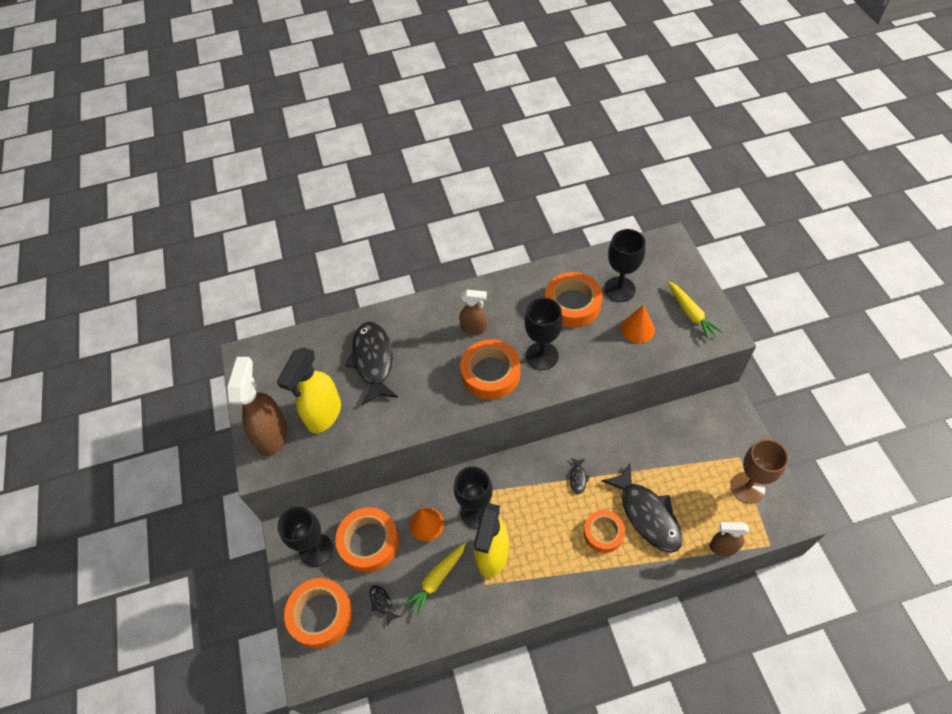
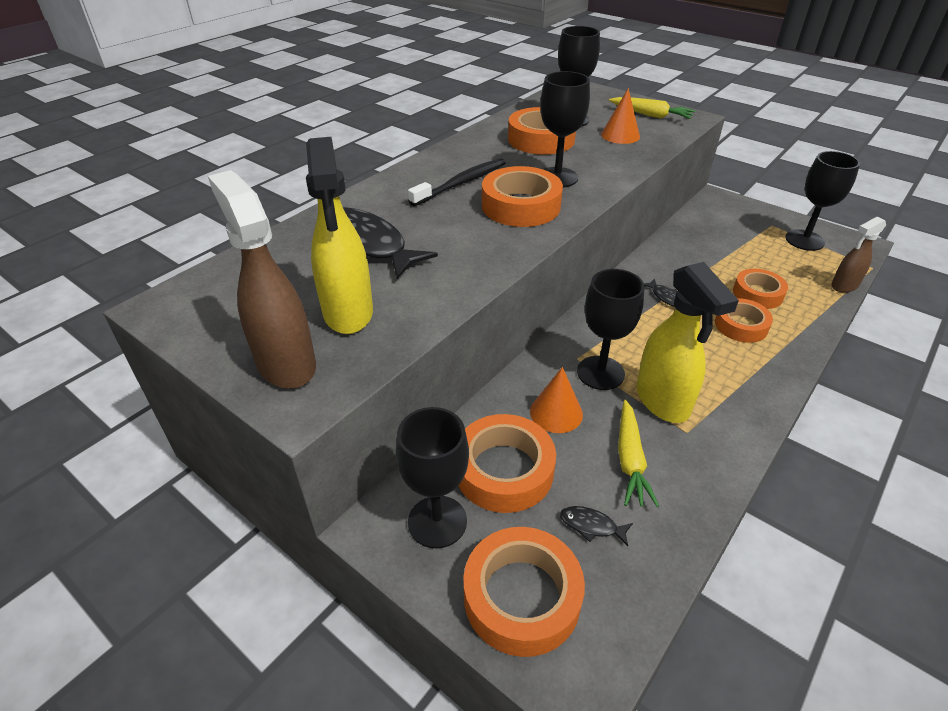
camera: 40 degrees left, 15 degrees down
brown spray bottle [459,290,487,335] -> black toothbrush [408,158,505,206]
black fish [601,463,682,553] -> orange tape [733,269,788,309]
brown goblet [731,439,789,504] -> black goblet [785,151,860,251]

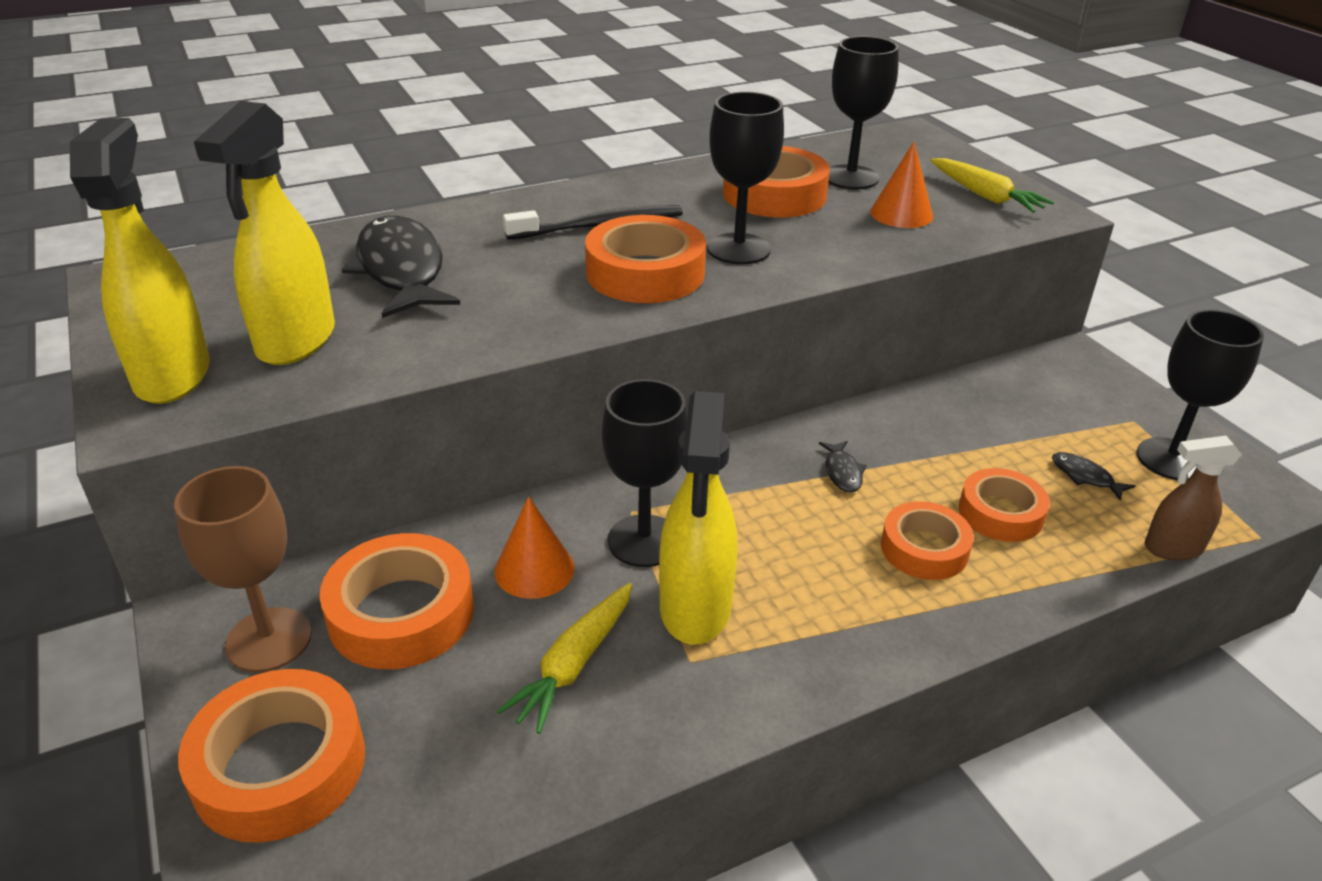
camera: 25 degrees right, 5 degrees down
brown spray bottle [208,170,316,389] -> yellow spray bottle [70,118,210,404]
black goblet [396,407,469,549] -> brown goblet [174,466,312,672]
black fish [560,506,633,546] -> black fish moved to [1052,452,1135,501]

